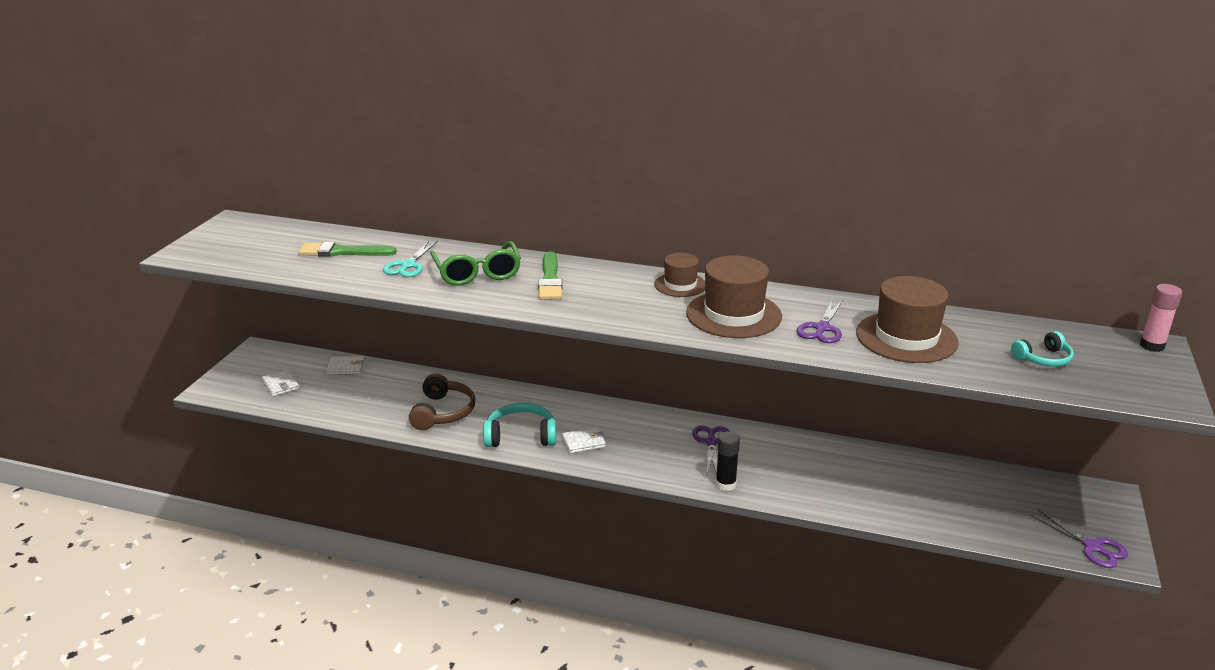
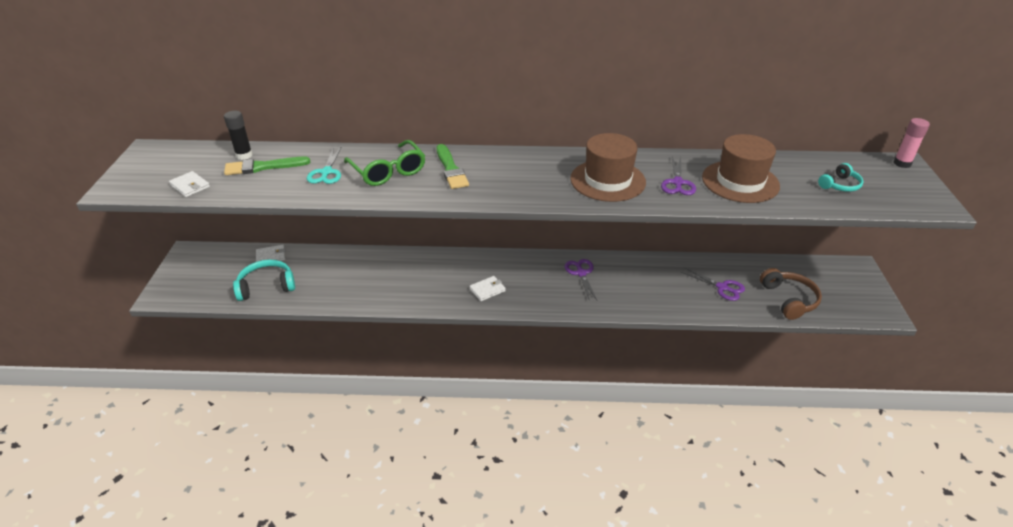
camera: 15 degrees left, 10 degrees up
white wallet [262,370,299,396] -> white wallet moved to [169,171,210,197]
brown headphones [409,373,475,430] -> brown headphones moved to [760,268,822,320]
turquoise headphones [483,403,556,447] -> turquoise headphones moved to [233,259,295,301]
brown hat [654,253,705,297] -> none
black glue stick [716,431,740,491] -> black glue stick moved to [224,111,253,160]
purple scissors [1031,510,1128,568] -> purple scissors moved to [681,267,745,301]

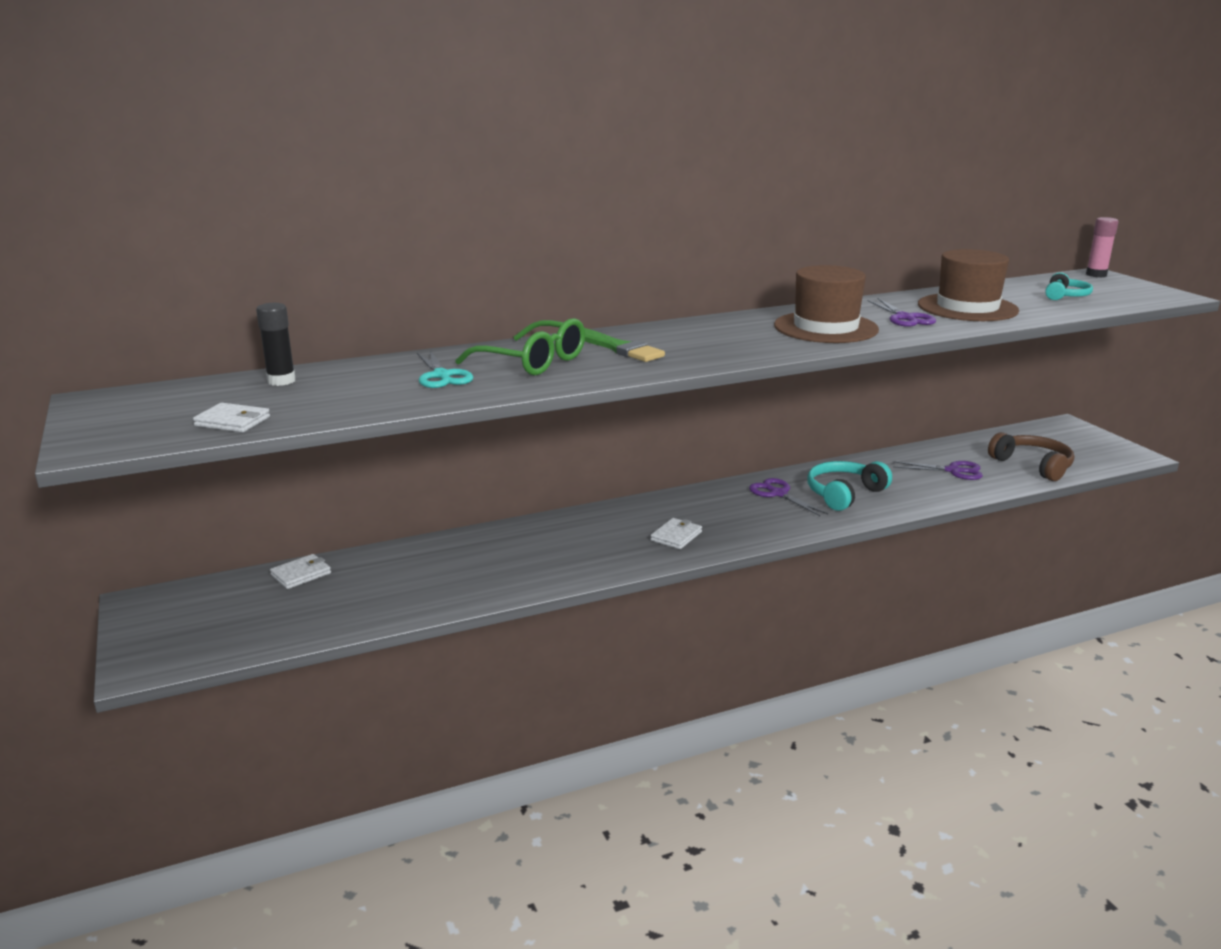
camera: 25 degrees left, 15 degrees down
green brush [224,157,310,175] -> none
turquoise headphones [233,259,295,301] -> turquoise headphones moved to [807,461,892,511]

